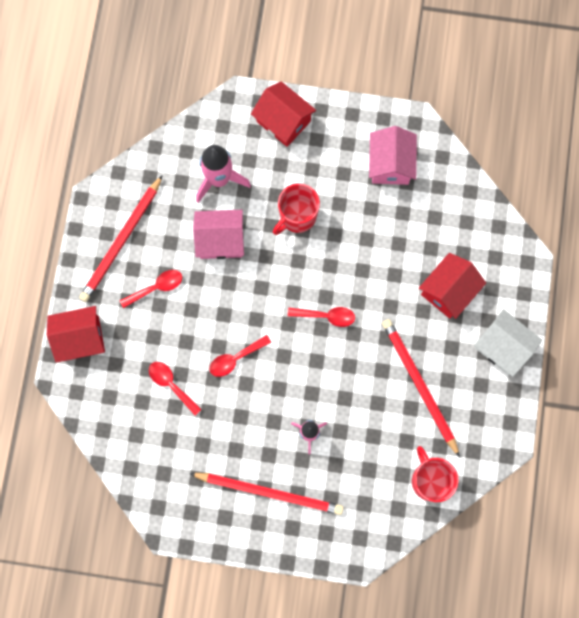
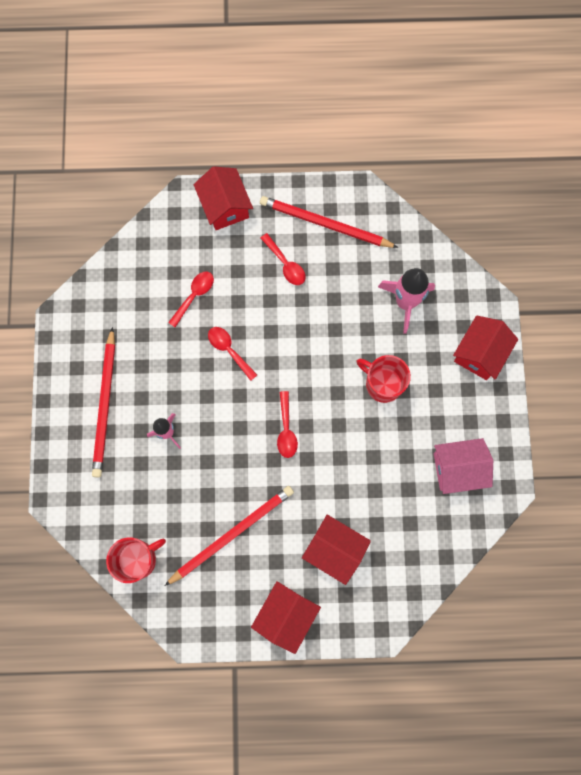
camera: 80 degrees right, 0 degrees up
pink house [193,210,244,259] -> none
white house [474,309,542,377] -> red house [251,581,321,654]

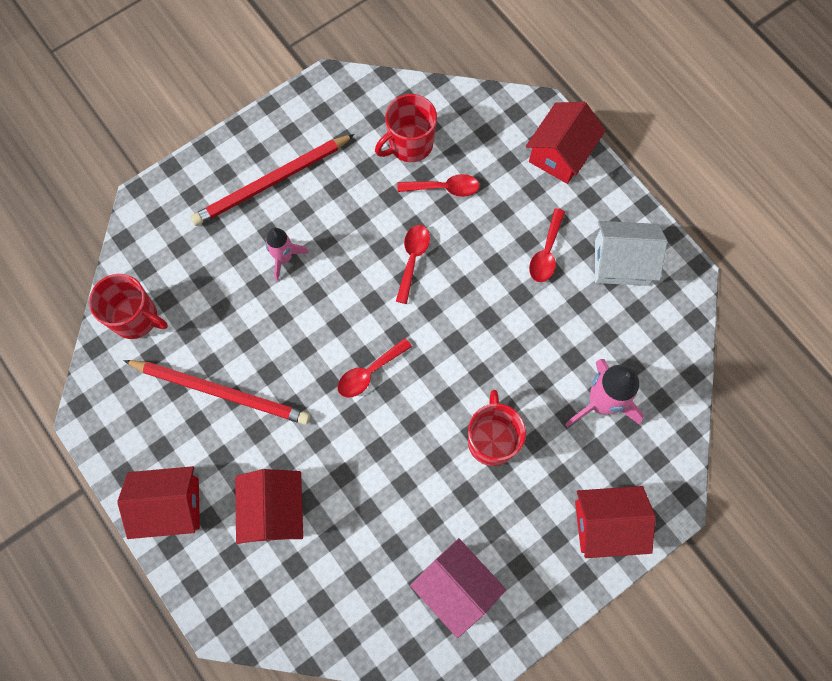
camera: 55 degrees right, 5 degrees down
red pencil [260,196,398,248] -> white house [595,221,667,286]
none -> red mug [375,94,437,162]

